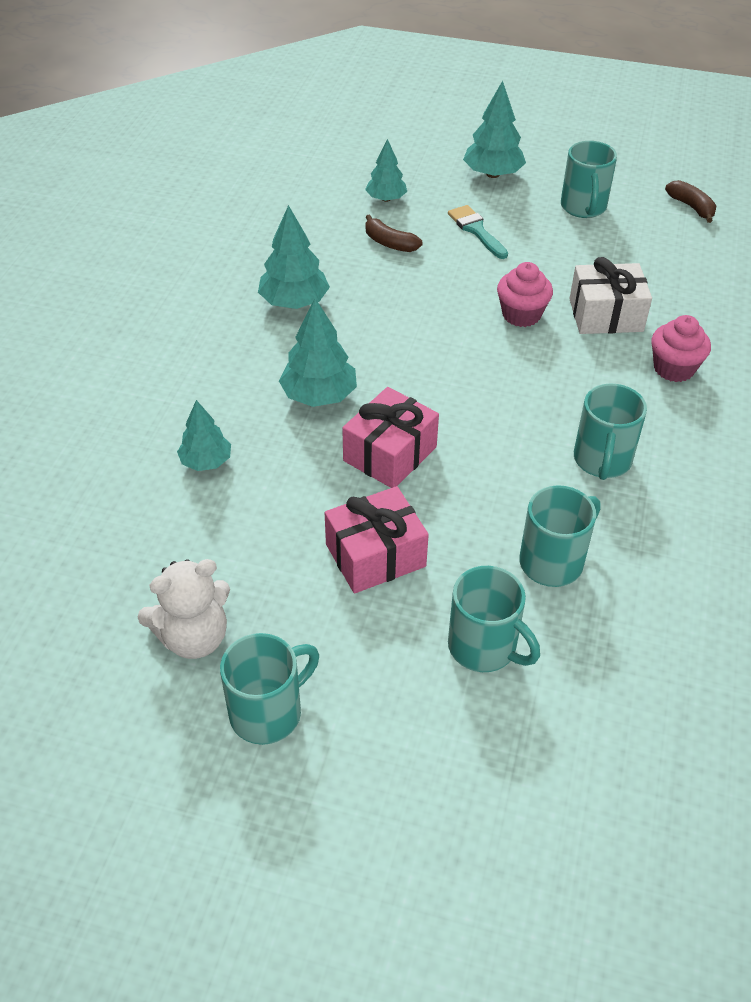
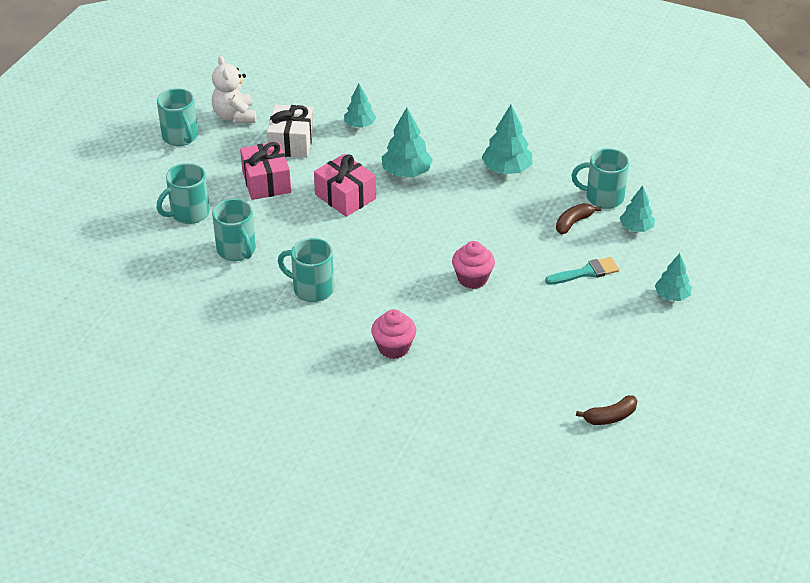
camera: 100 degrees right, 5 degrees down
turquoise tree [463,81,526,178] -> turquoise tree [655,253,692,301], size x0.66
turquoise mug [561,141,617,218] -> turquoise mug moved to [571,148,629,209]
white gift [569,257,652,334] -> white gift moved to [267,104,314,158]

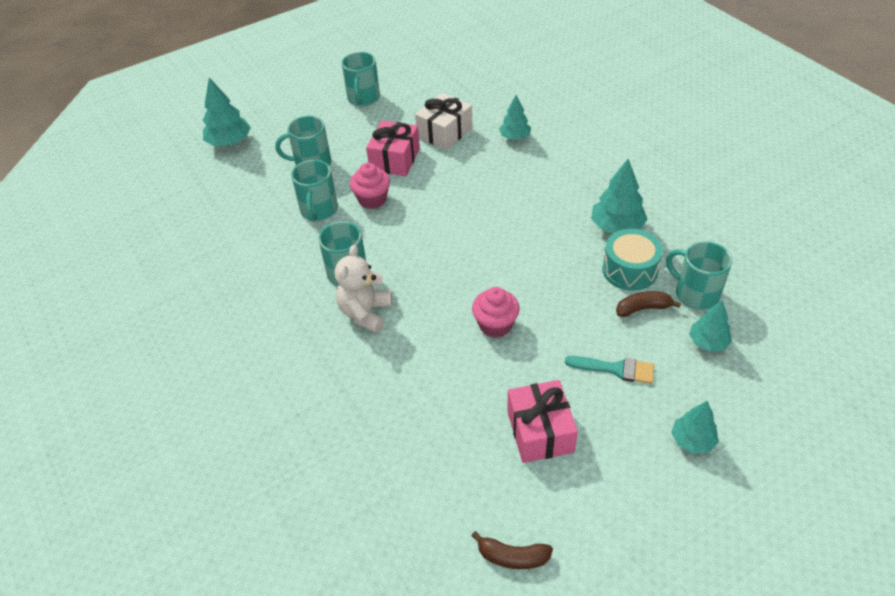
camera: 35 degrees right, 5 degrees up
white teddy bear [212,56,256,123] -> white teddy bear moved to [335,245,392,333]
pink gift [314,154,376,217] -> pink gift moved to [507,380,578,463]
pink cupcake [371,309,416,359] -> pink cupcake moved to [350,163,390,209]
turquoise tree [382,107,433,177] -> turquoise tree moved to [203,77,251,146]
none -> turquoise drum [602,229,663,291]

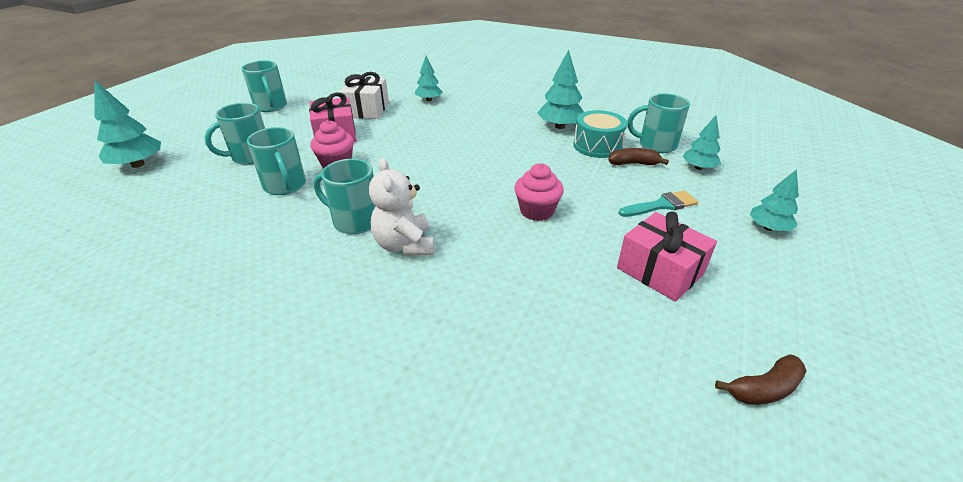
camera: 35 degrees left, 10 degrees down
brown banana [616,291,681,317] -> brown banana turned 45 degrees clockwise [609,148,669,165]

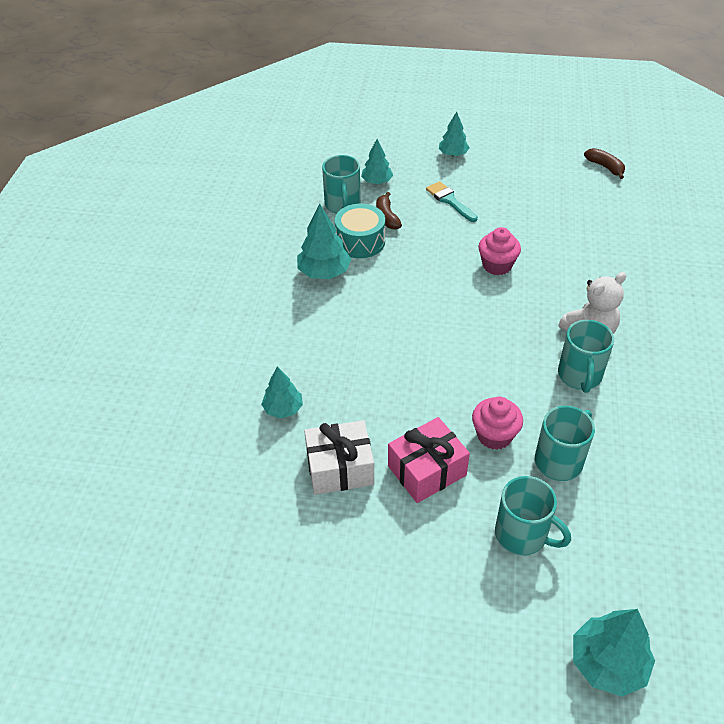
camera: 105 degrees left, 10 degrees up
turquoise mug [242,60,287,112] -> none
pink gift [617,212,717,302] -> none

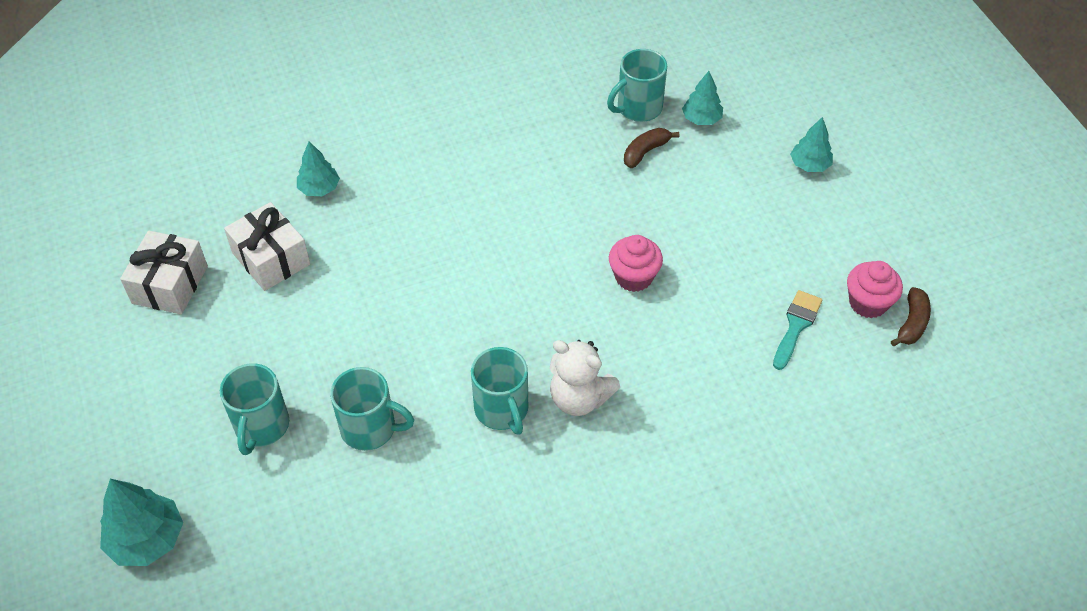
camera: 60 degrees right, 5 degrees up
turquoise tree [297,203,351,279] -> none
turquoise drum [335,204,385,258] -> none
pink gift [388,417,470,503] -> none
turquoise brush [426,181,478,222] -> turquoise brush moved to [773,290,822,370]
pink cupcake [472,397,523,450] -> pink cupcake moved to [847,261,903,318]
turquoise mug [558,320,614,393] -> turquoise mug turned 90 degrees counterclockwise [471,347,528,435]
none -> white gift [120,231,208,314]

